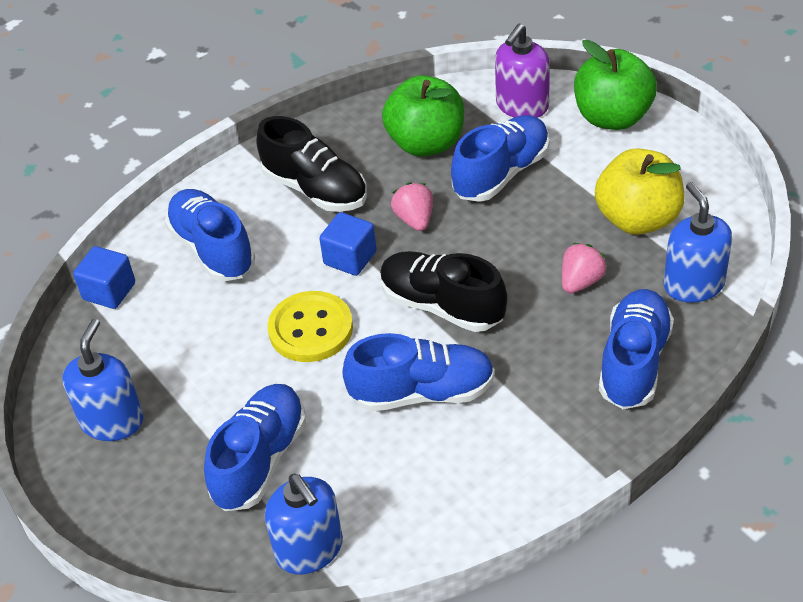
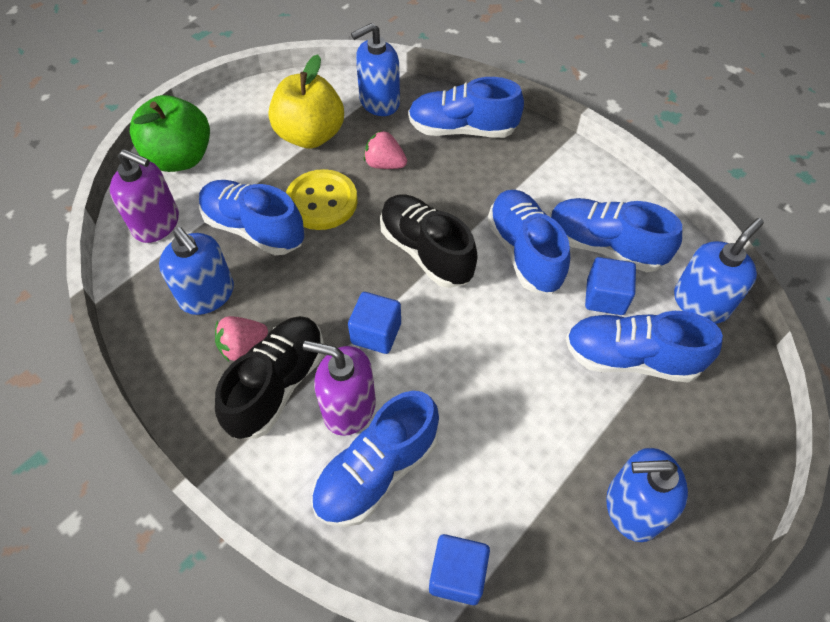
camera: 105 degrees left, 10 degrees up
yellow button [267,291,353,362] -> yellow button moved to [286,169,358,230]
black shoe [380,251,507,332] -> black shoe turned 120 degrees clockwise [380,194,478,288]
green apple [382,75,464,157] -> blue soap dispenser [159,227,234,315]
pink strawberry [391,182,433,231] -> pink strawberry moved to [215,316,268,361]
none -> purple soap dispenser [303,341,376,436]
none -> blue shoe [550,198,682,272]
none -> blue cube [585,257,636,315]

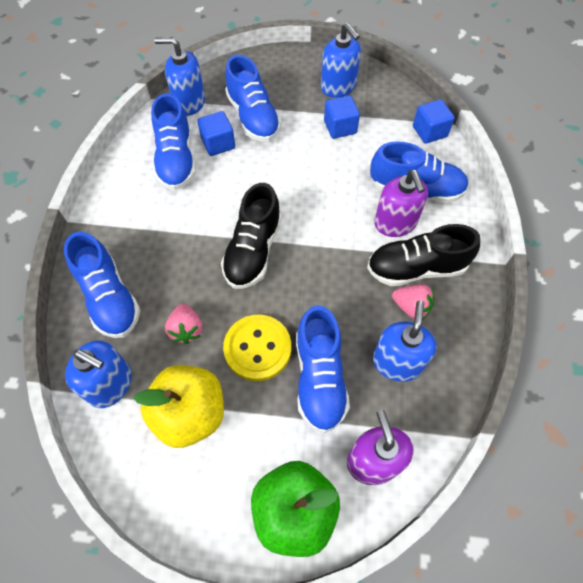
camera: 125 degrees left, 5 degrees up
blue cube [348,292,401,354] -> blue cube moved to [324,96,360,139]
blue shoe [488,190,570,294] -> none

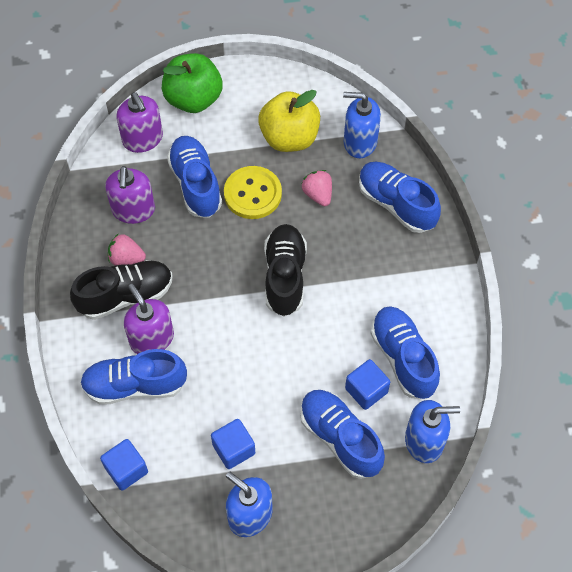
camera: 165 degrees right, 0 degrees up
blue soap dispenser [373,301,436,382] -> purple soap dispenser [105,166,155,224]

